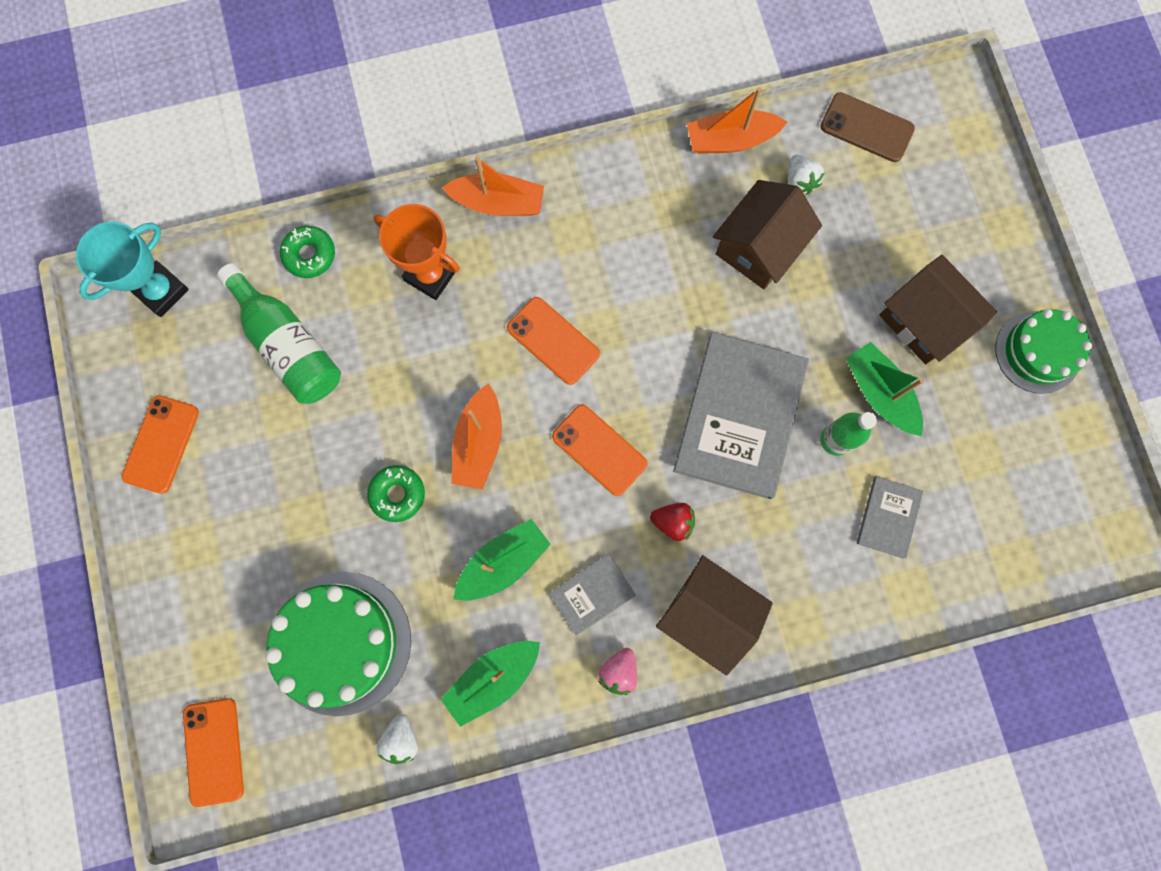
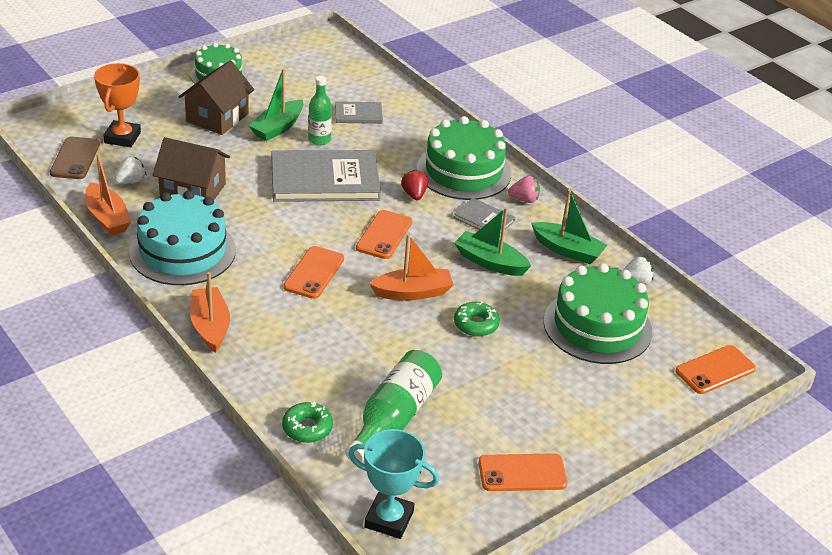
camera: 115 degrees left, 40 degrees down
orange trophy [373,204,460,300] -> orange trophy moved to [94,63,141,147]
brown house [656,555,773,676] -> green cake [416,116,511,200]
none -> turquoise cake [129,191,236,285]

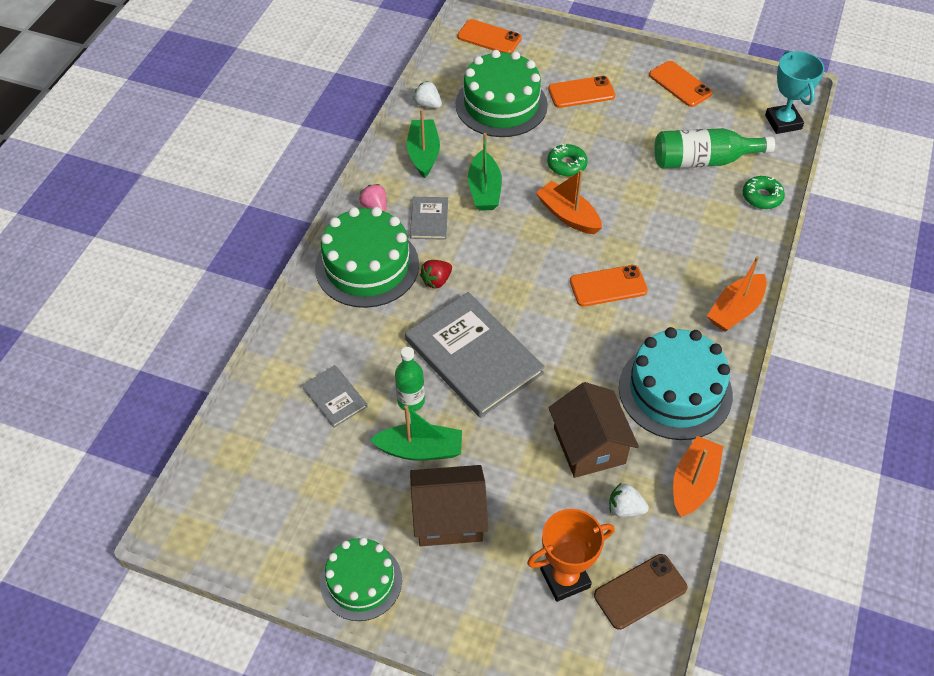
camera: 120 degrees left, 15 degrees up
orange phone [356,210,412,259] -> orange phone moved to [548,76,615,108]

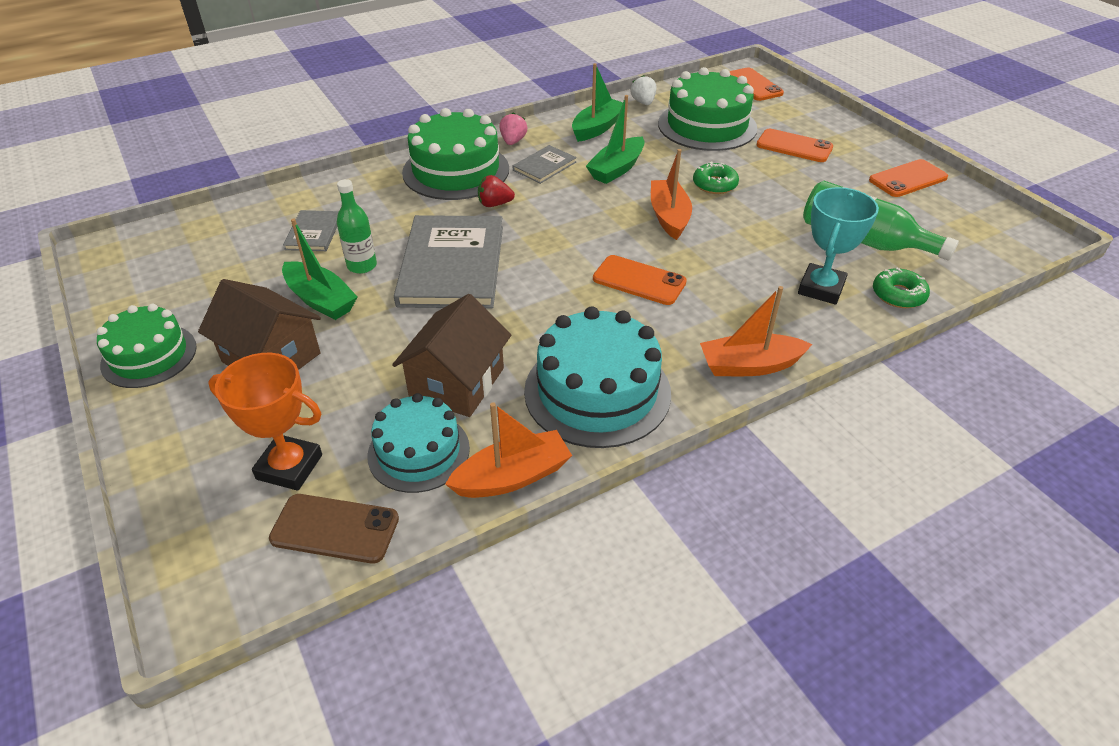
camera: 40 degrees right, 10 degrees down
white strawberry [609,483,649,517] -> turquoise cake [367,393,470,493]
orange phone [649,61,713,107] -> orange phone turned 60 degrees clockwise [869,159,948,197]
turquoise trophy [765,51,825,134] -> turquoise trophy moved to [798,187,879,304]

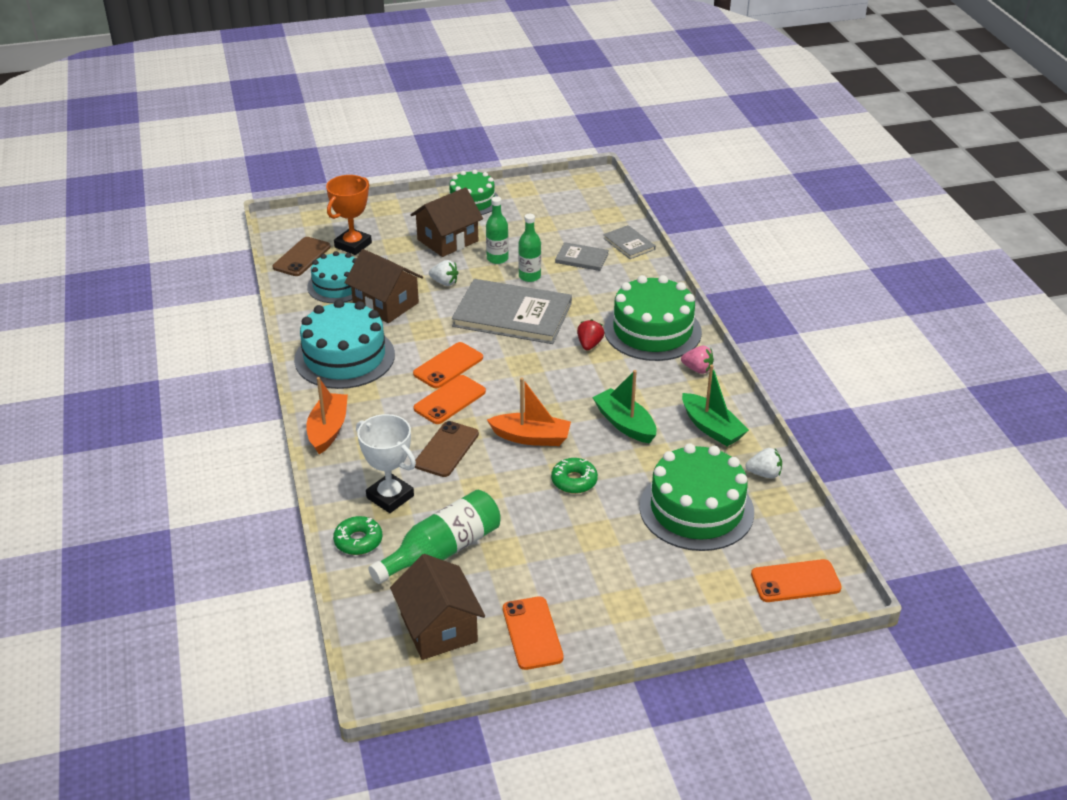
camera: 105 degrees right, 5 degrees down
green boat [282,219,358,320] -> green bottle [486,196,509,264]
orange boat [445,402,572,498] -> none
grey book [513,145,577,184] -> grey book moved to [603,225,656,259]
orange phone [756,129,833,162] -> orange phone moved to [413,342,483,389]
turquoise trophy [798,187,879,304] -> white trophy [356,414,416,513]
none -> brown house [390,554,485,660]
none -> brown phone [415,421,479,477]
none -> white strawberry [429,260,459,286]

